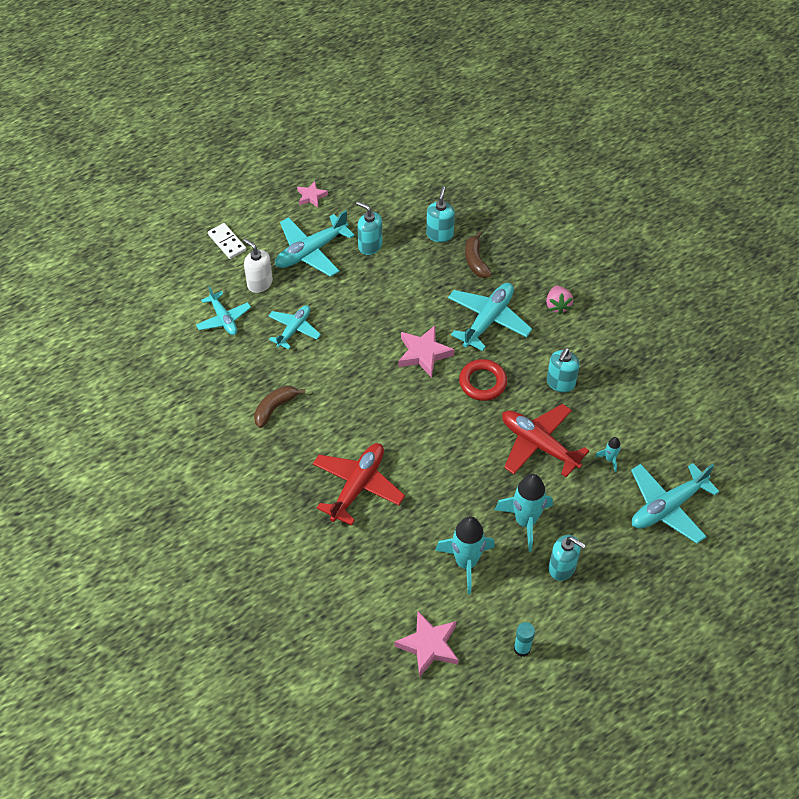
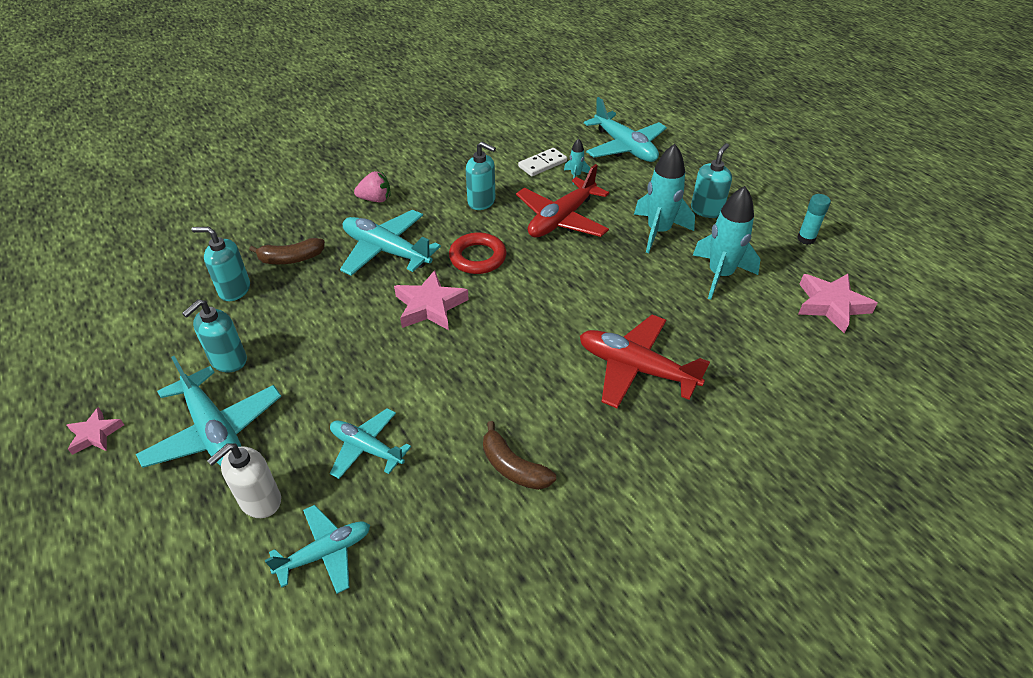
camera: 90 degrees left, 10 degrees down
white domino [208,223,246,259] -> white domino moved to [518,148,567,176]

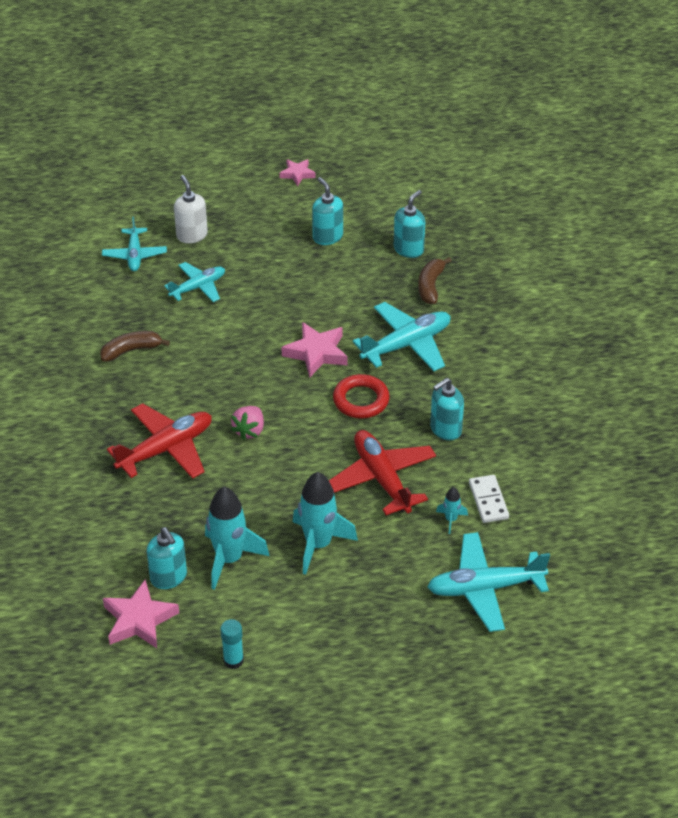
camera: 115 degrees right, 0 degrees up
turquoise plane [136,356,281,468] -> none
pink strawberry [354,171,390,202] -> pink strawberry moved to [231,406,264,440]
turquoise soap dispenser [691,143,732,218] -> turquoise soap dispenser moved to [146,527,187,589]

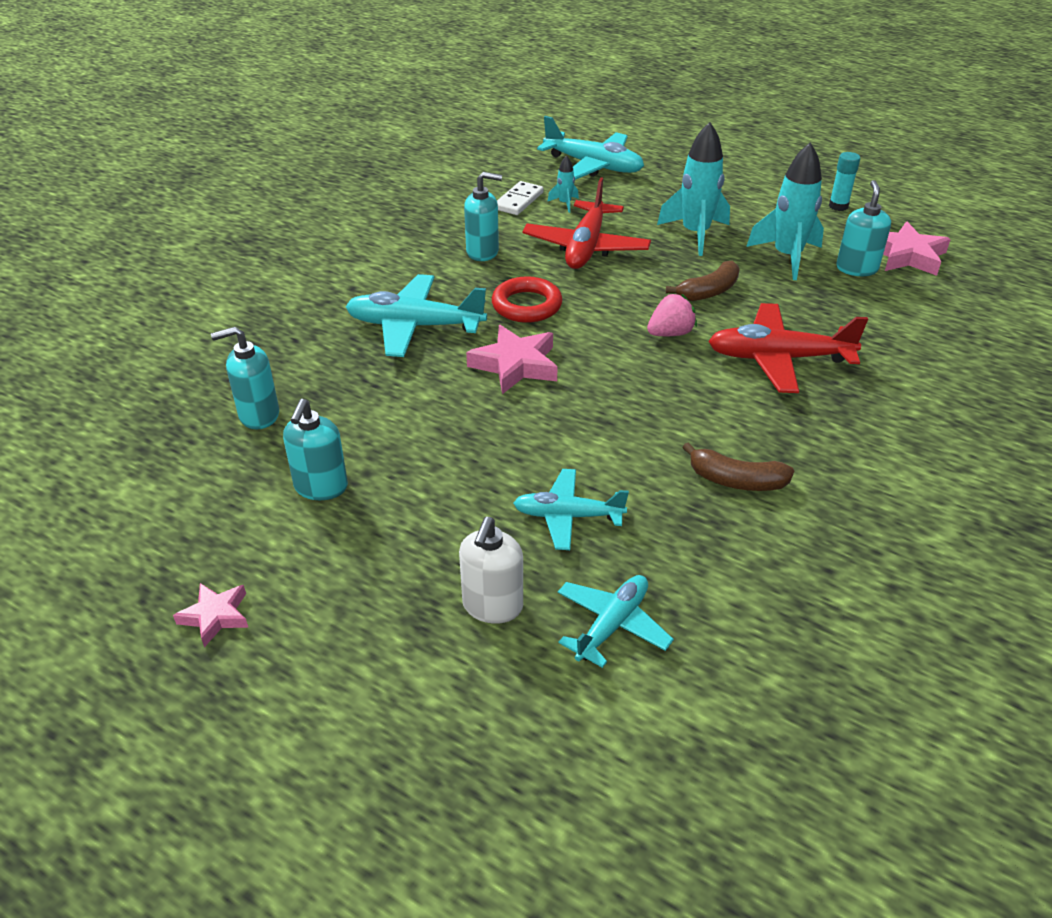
camera: 140 degrees left, 5 degrees down
brown banana [418,257,452,304] -> brown banana moved to [666,261,740,301]

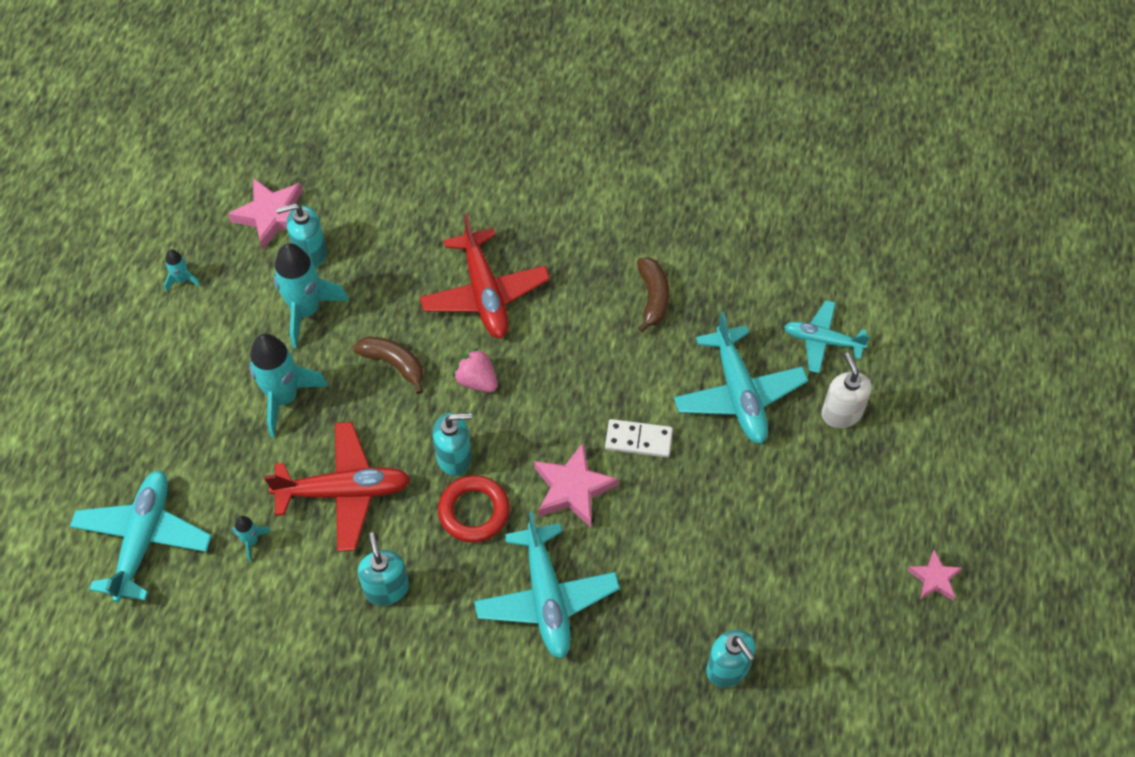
camera: 110 degrees left, 20 degrees up
turquoise soap dispenser [283,399,348,500] -> turquoise soap dispenser moved to [433,413,472,476]
white soap dispenser [459,517,523,624] -> white soap dispenser turned 105 degrees counterclockwise [821,352,872,428]
white domino [497,181,544,215] -> white domino moved to [605,419,673,458]
turquoise plane [513,469,629,550] -> turquoise plane [674,312,808,444], size x1.58
turquoise glue stick [829,152,860,211] -> turquoise rocket [164,249,201,292]

